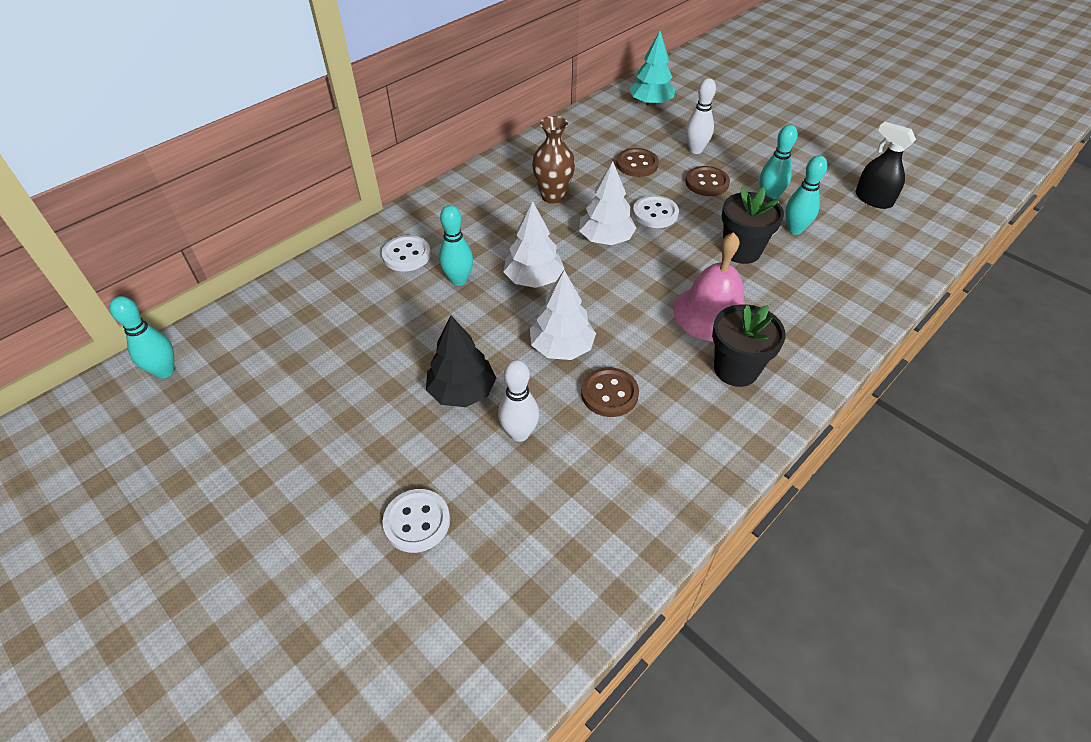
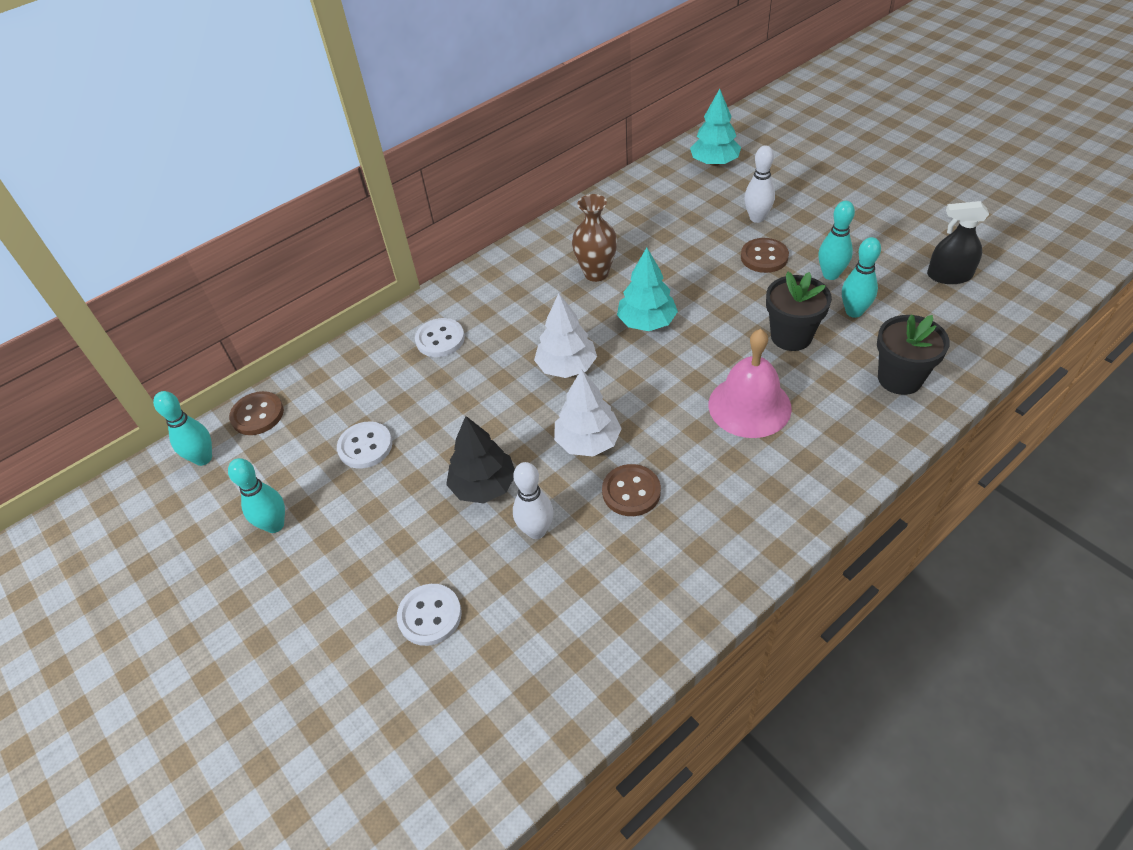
camera: 10 degrees right, 0 degrees up
turquoise bowling pin [439,205,473,286] -> turquoise bowling pin moved to [228,458,285,533]
white tree [579,161,636,245] -> turquoise tree [617,248,678,331]
brown button [616,148,659,177] -> brown button moved to [229,391,284,435]
white button [633,195,679,228] -> white button moved to [337,421,393,469]
black flower pot [712,304,786,387] -> black flower pot moved to [877,314,950,395]
black spray bottle [855,122,916,209] -> black spray bottle turned 45 degrees counterclockwise [927,201,989,284]

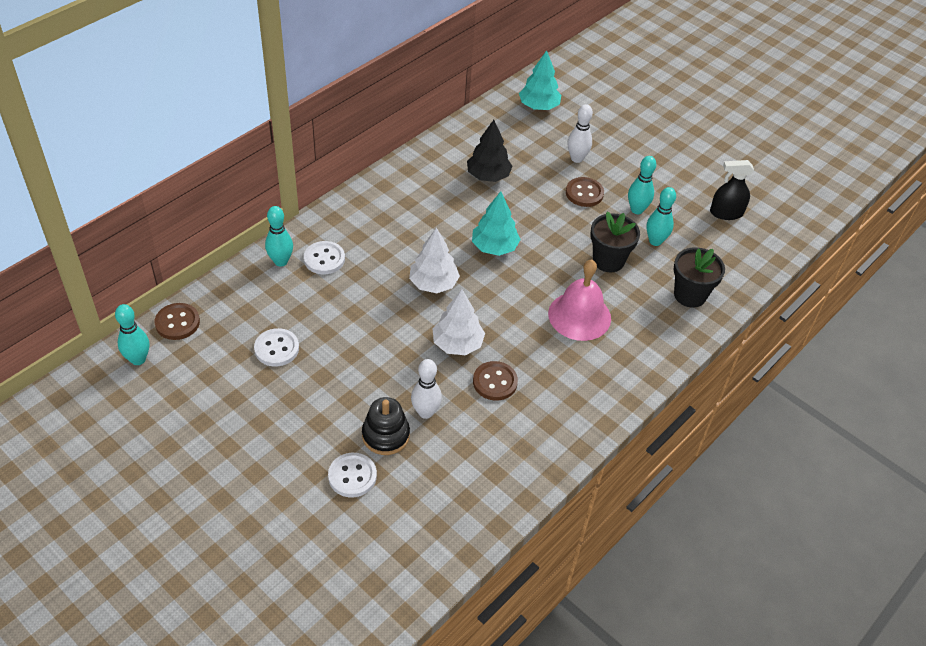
camera: 15 degrees left, 0 degrees up
turquoise bowling pin [228,458,285,533] -> turquoise bowling pin moved to [265,206,293,267]
black tree [446,416,515,504] -> black tree moved to [467,120,512,182]
brown vase [572,194,617,282] -> none
none -> black stacking toy [362,397,410,455]

